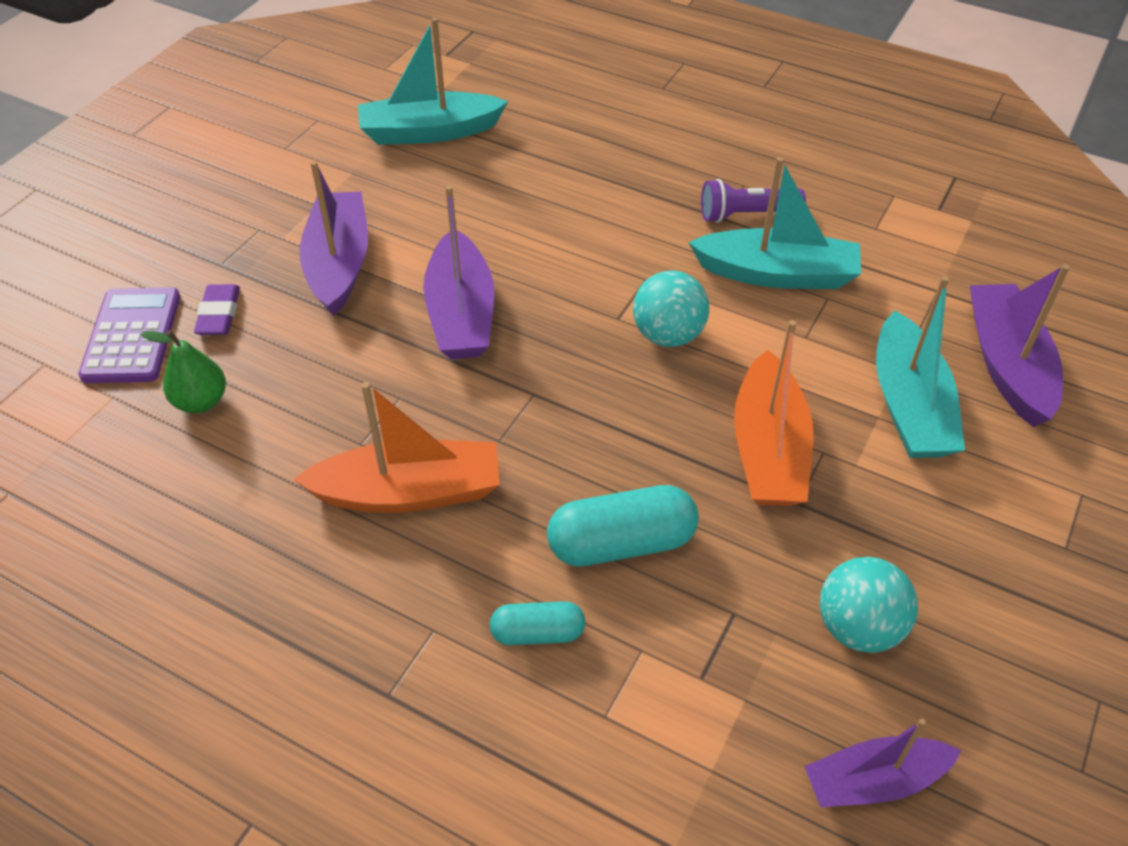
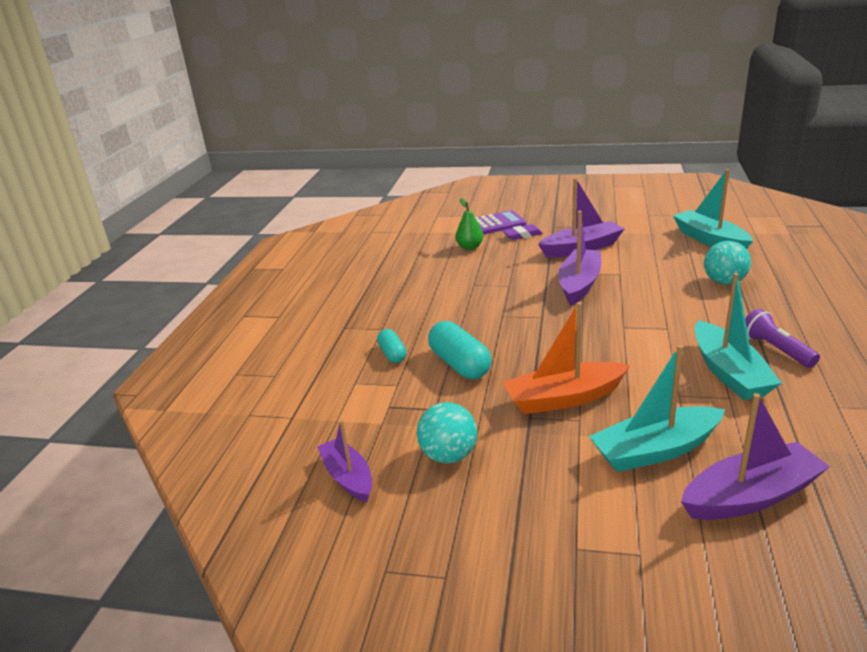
camera: 75 degrees right, 20 degrees down
orange boat [293,382,500,513] -> none
purple boat [423,185,494,359] -> purple boat turned 135 degrees clockwise [558,211,601,306]
turquoise ball [633,271,709,347] -> turquoise ball moved to [704,241,751,285]

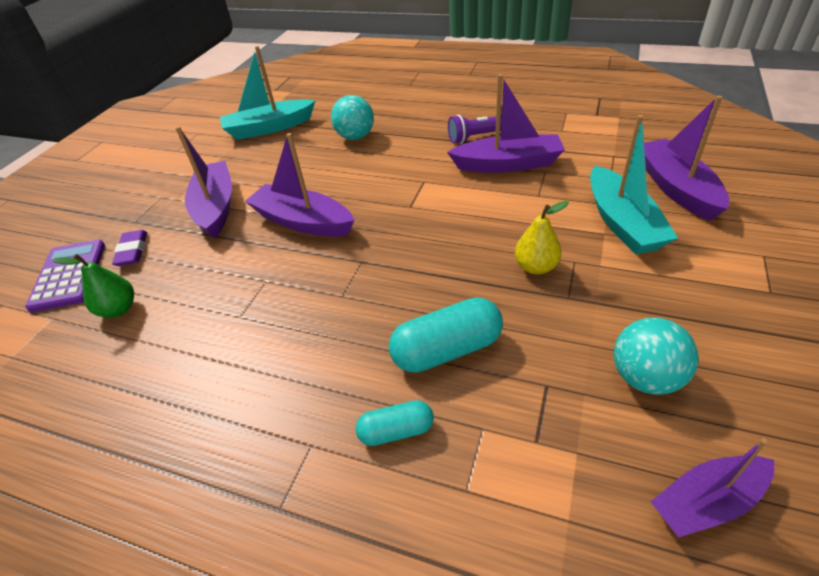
camera: 80 degrees left, 15 degrees up
orange boat [502,302,630,414] -> yellow pear [515,201,569,274]
turquoise boat [695,273,782,400] -> purple boat [447,74,565,173]

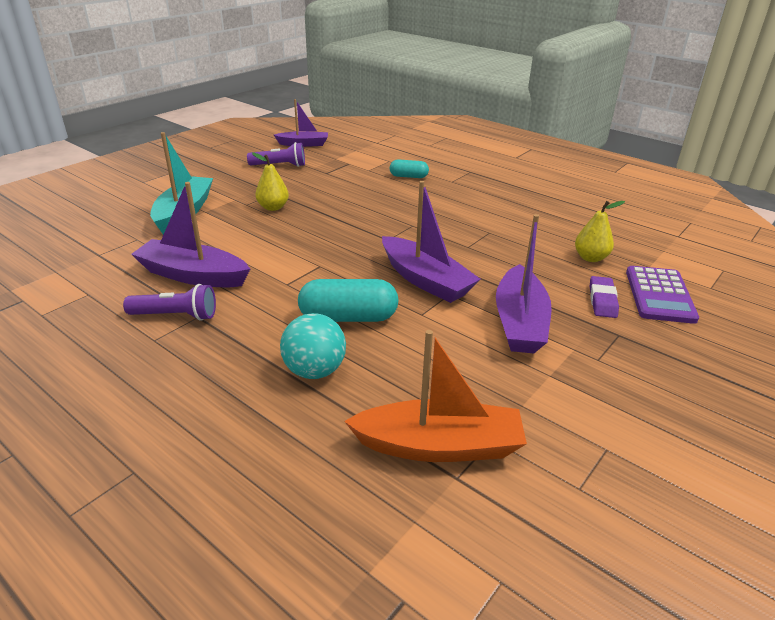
camera: 165 degrees left, 10 degrees down
green pear [53,254,134,318] -> yellow pear [575,201,625,262]
turquoise boat [220,46,315,140] -> orange boat [344,330,527,462]
turquoise capsule [389,298,503,373] -> turquoise capsule moved to [298,279,399,322]
turquoise ball [614,318,699,395] -> purple flashlight [247,142,305,167]
purple boat [644,96,729,221] -> none

